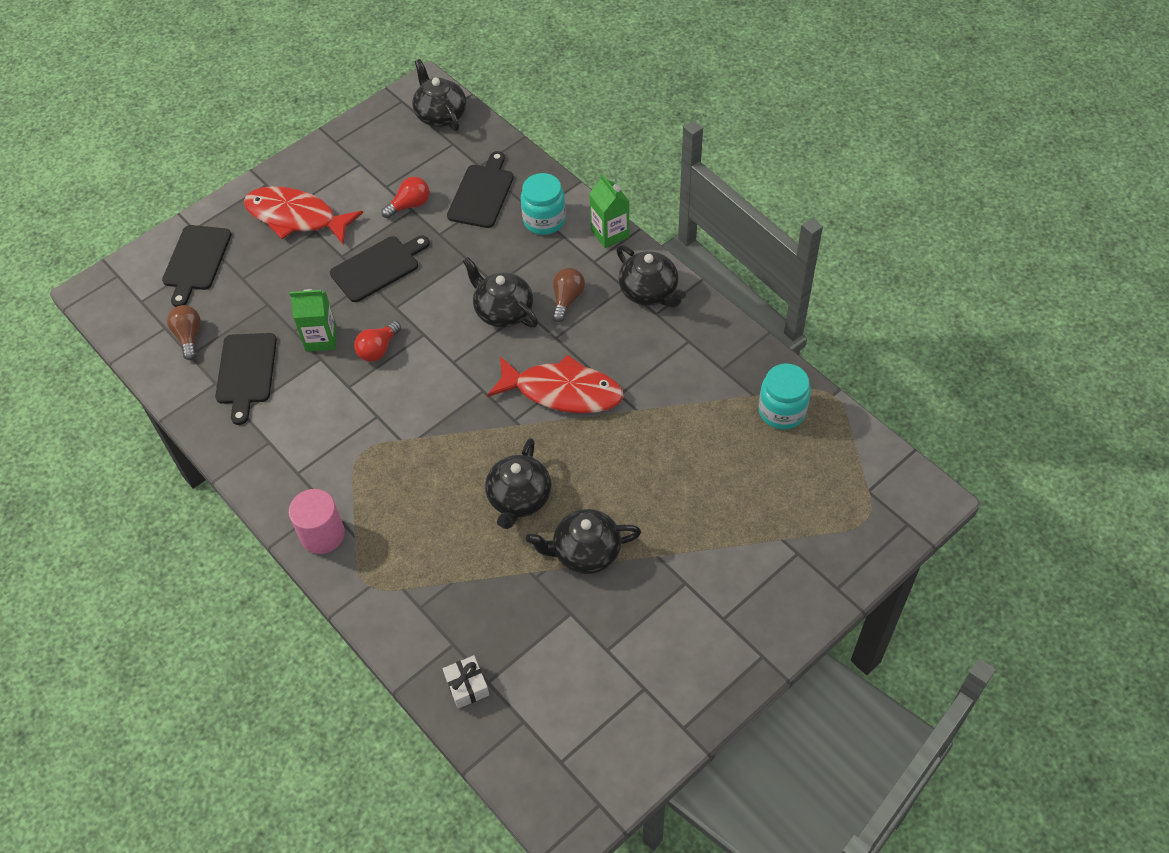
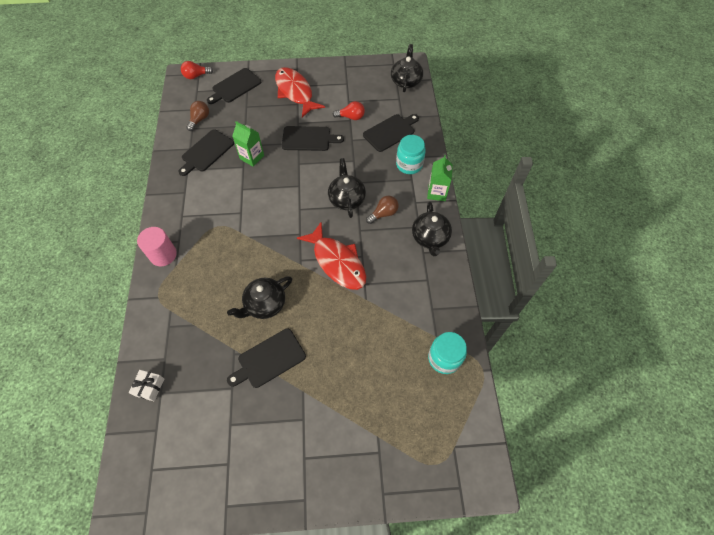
camera: 35 degrees right, 5 degrees up
red light bulb [354,321,401,362] -> red light bulb moved to [181,61,213,79]
black teapot [526,509,641,574] -> black cutting board [227,328,306,388]

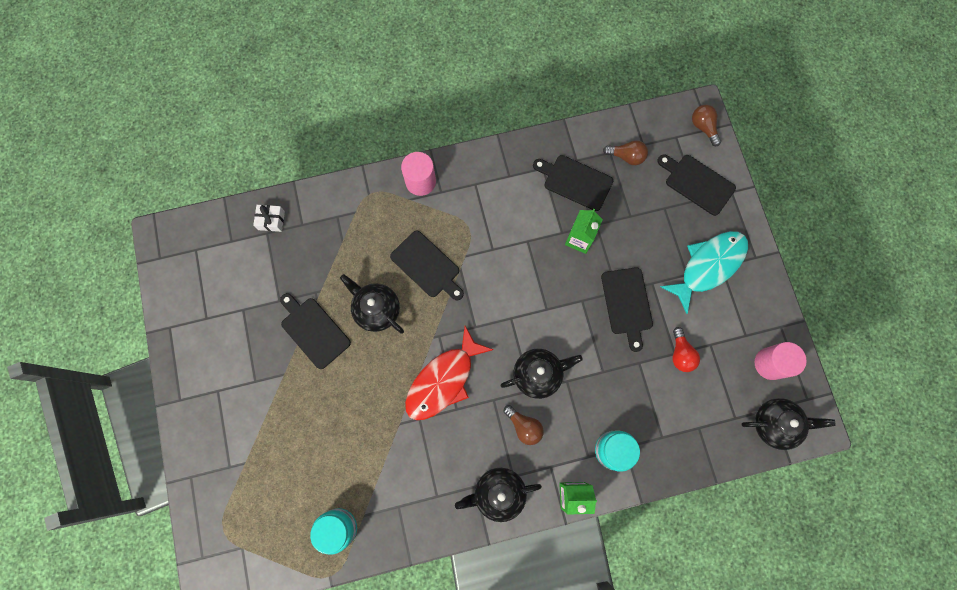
camera: 80 degrees right, 15 degrees up
red light bulb [181,61,213,79] -> brown light bulb [692,105,721,146]
red fish [275,67,325,117] -> turquoise fish [660,231,748,314]
black cutting board [363,114,419,152] -> black cutting board moved to [390,230,464,300]
none -> pink cylinder [755,342,807,380]

